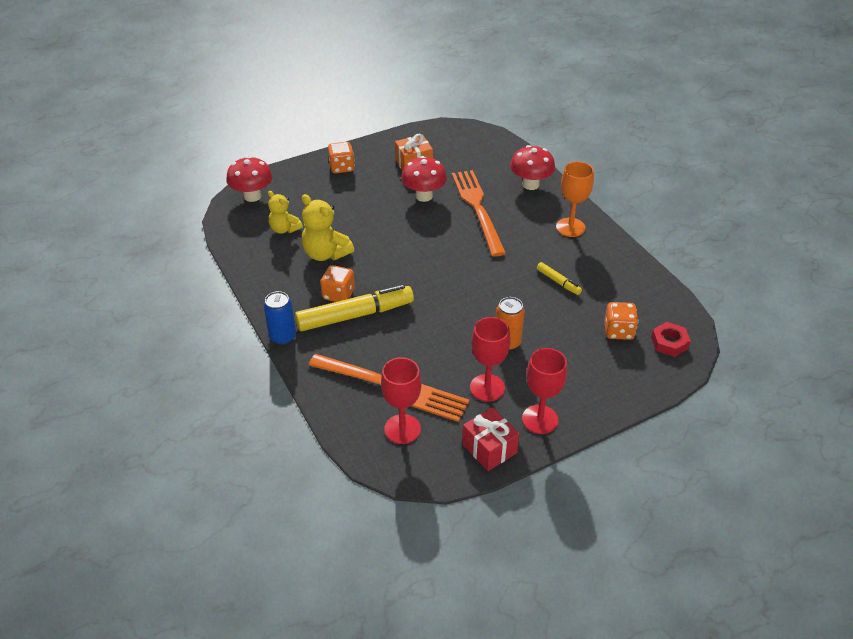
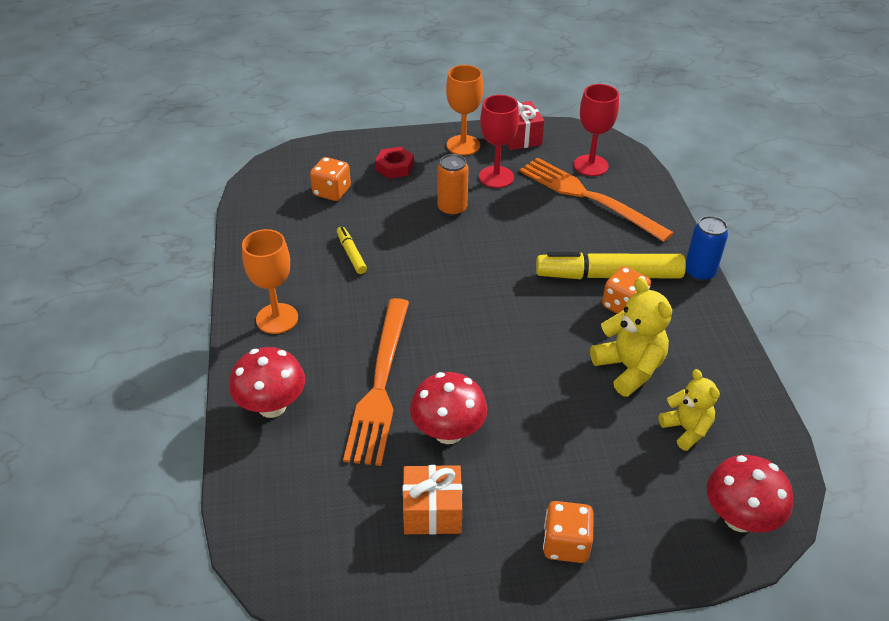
camera: 160 degrees left, 0 degrees up
red goblet [522,348,567,434] -> orange goblet [446,65,483,155]
red nut [651,322,691,357] -> red nut moved to [375,147,414,179]

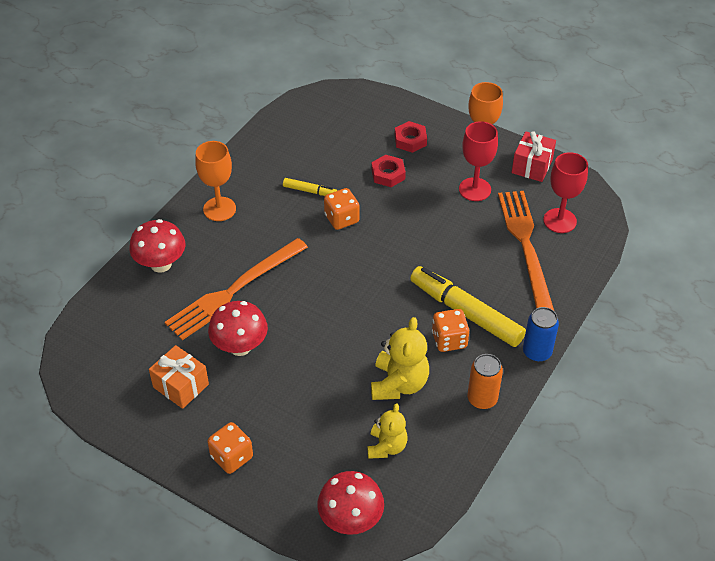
camera: 40 degrees right, 5 degrees up
orange dice [310,157,351,201] -> orange dice moved to [324,188,360,230]
yellow marker [337,227,367,274] -> yellow marker turned 90 degrees clockwise [283,178,337,196]
orange can [437,154,469,216] -> orange can moved to [467,354,503,409]
none -> red nut [371,155,406,187]

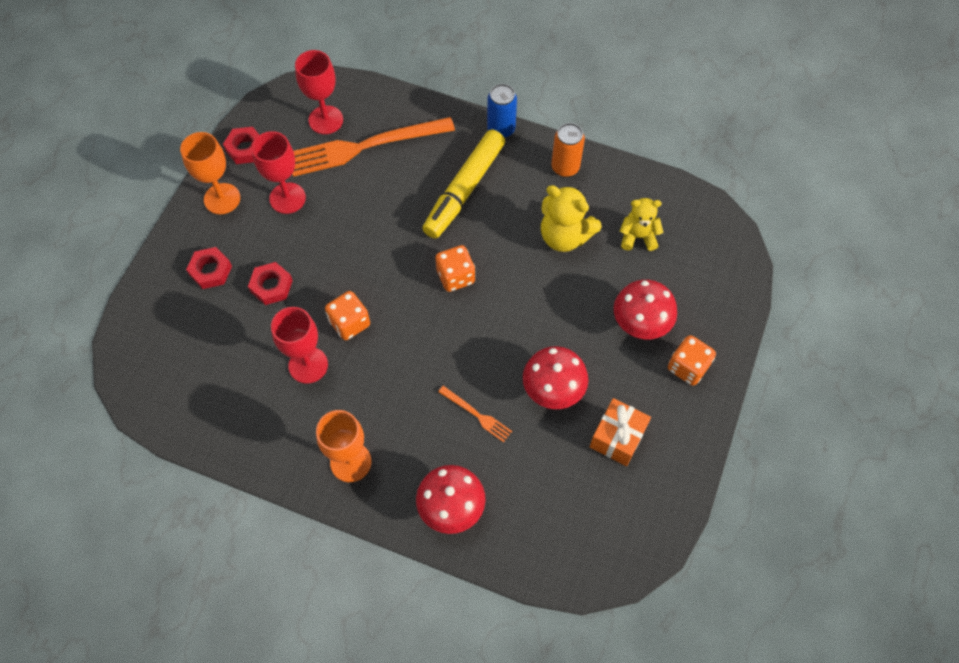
camera: 100 degrees left, 15 degrees up
orange fork [165,238,308,340] -> orange fork [438,386,512,442], size x0.44
yellow marker [283,178,337,196] -> red goblet [271,307,328,384]
red mushroom [317,471,384,535] -> red mushroom moved to [614,280,677,339]
yellow teddy bear [371,317,429,400] -> yellow teddy bear turned 150 degrees counterclockwise [541,185,602,252]
orange dice [432,309,469,352] -> orange dice moved to [435,245,475,292]
red gift [512,131,556,182] -> red nut [223,127,259,164]

